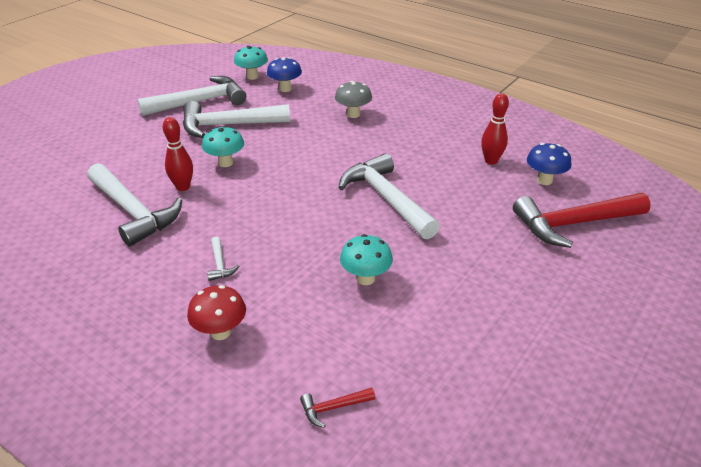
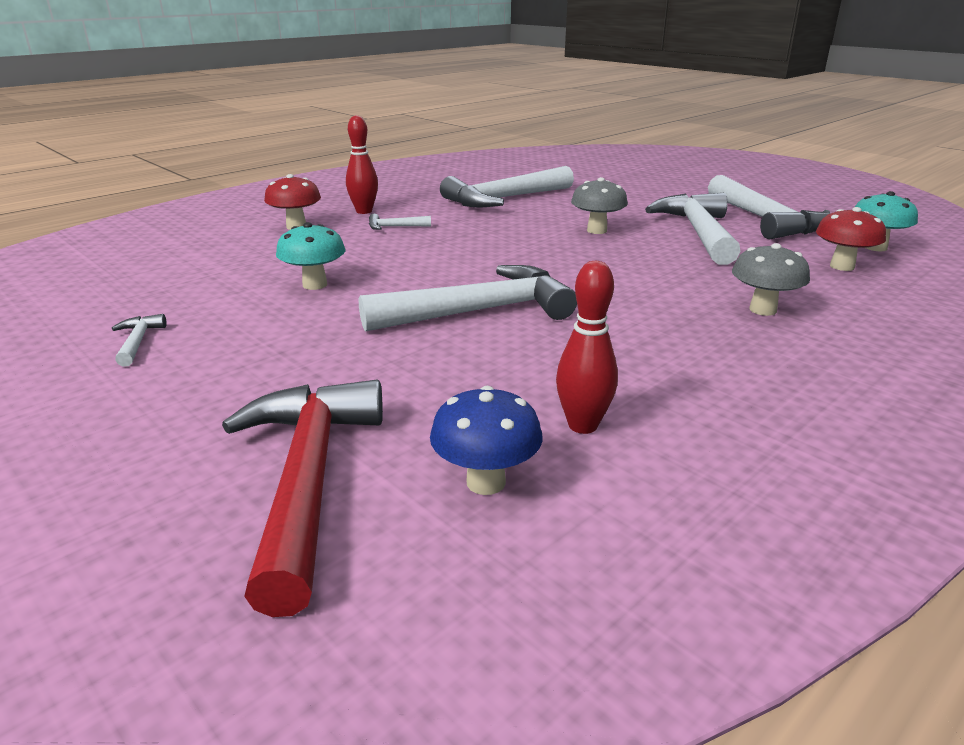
camera: 100 degrees right, 10 degrees down
red bowling pin [163,117,193,191] -> red bowling pin moved to [346,115,378,214]
turquoise mushroom [202,126,244,167] -> grey mushroom [571,177,628,234]
blue mushroom [267,57,302,92] -> red mushroom [816,207,886,271]
red hammer [300,387,375,428] -> none
none -> white hammer [112,314,167,367]

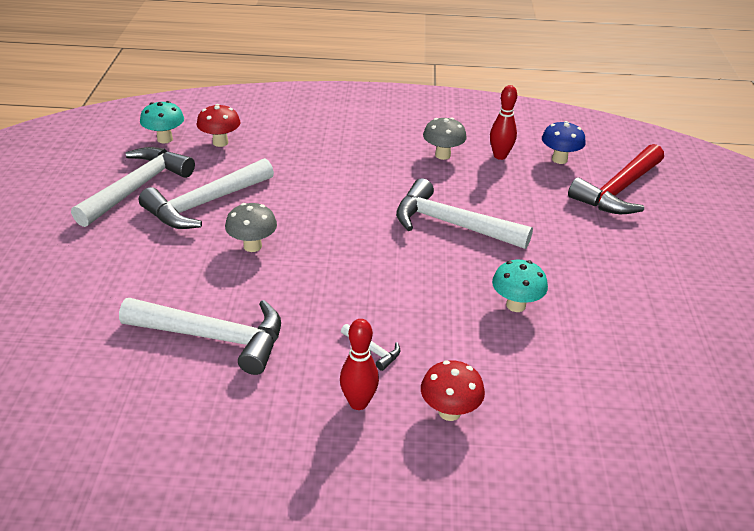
camera: 135 degrees left, 10 degrees up
white hammer [112,314,167,367] -> none
grey mushroom [732,243,810,316] -> grey mushroom moved to [423,117,467,160]

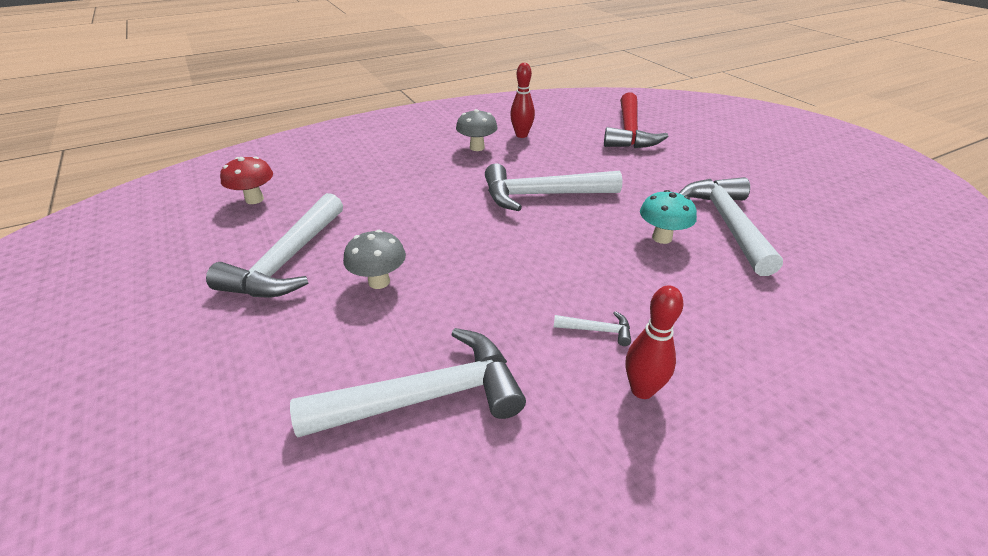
camera: 30 degrees left, 0 degrees up
white hammer [71,147,195,227] -> white hammer moved to [679,177,783,276]
turquoise mushroom [140,101,184,144] -> none
red mushroom [421,360,485,421] -> none
blue mushroom [542,121,586,164] -> none

